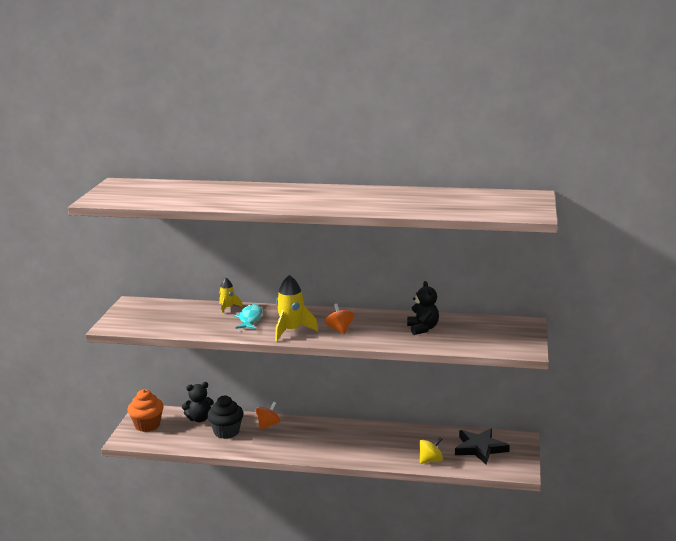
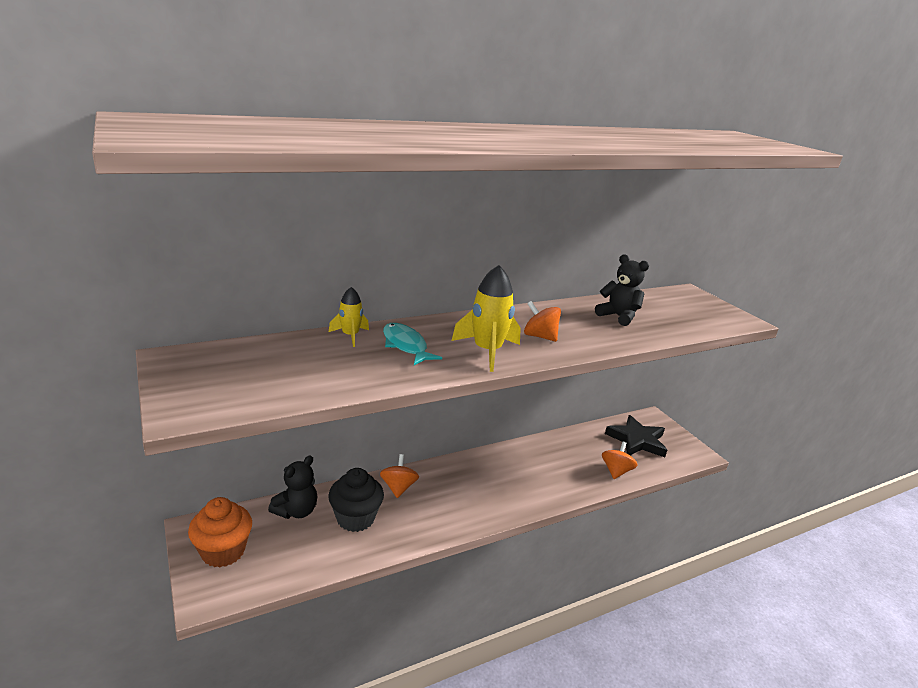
camera: 40 degrees left, 5 degrees up
yellow spinning top [419,437,443,464] -> orange spinning top [602,442,638,479]

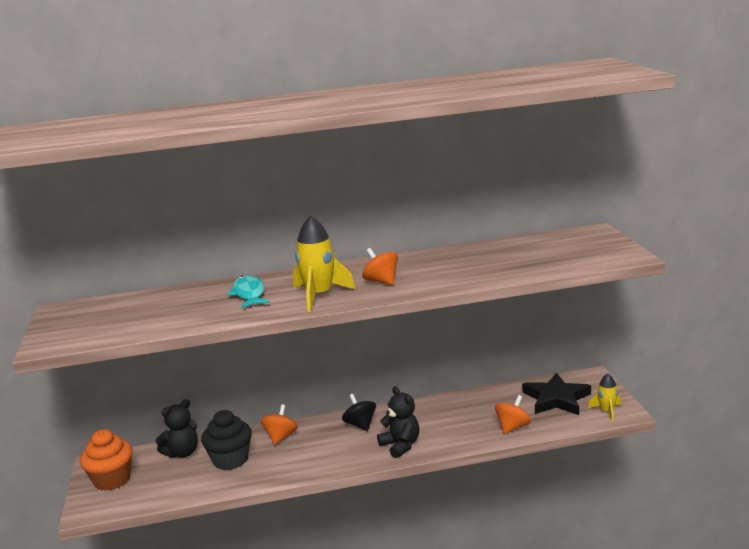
camera: 20 degrees right, 5 degrees down
yellow rocket [329,287,369,347] -> yellow rocket moved to [588,374,621,422]
black teddy bear [595,254,649,326] -> black teddy bear moved to [377,386,419,458]
none -> black spinning top [342,394,376,431]

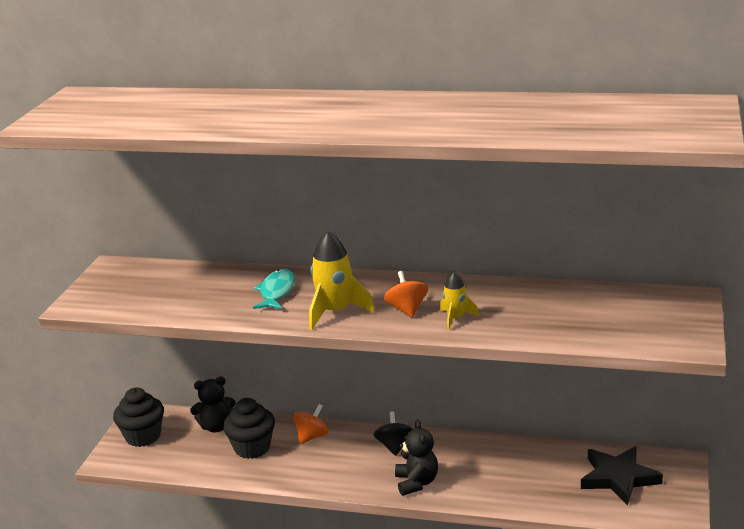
camera: 25 degrees right, 5 degrees up
orange cupcake [80,429,133,491] -> black cupcake [113,387,164,447]
orange spinning top [495,395,531,434] -> none
yellow rocket [588,374,621,422] -> yellow rocket moved to [440,272,479,331]

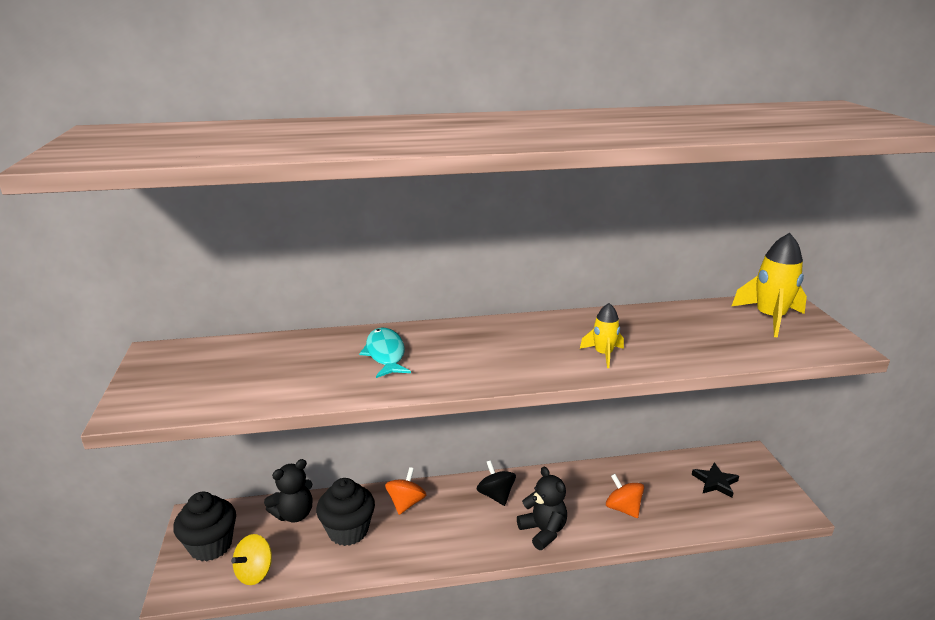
camera: 25 degrees left, 0 degrees up
yellow rocket [309,231,375,330] -> yellow rocket moved to [732,233,807,338]
orange spinning top [384,271,428,318] -> orange spinning top moved to [606,474,644,518]
black star [581,446,663,506] -> black star [692,462,739,498], size x0.59
none -> yellow spinning top [231,534,272,585]

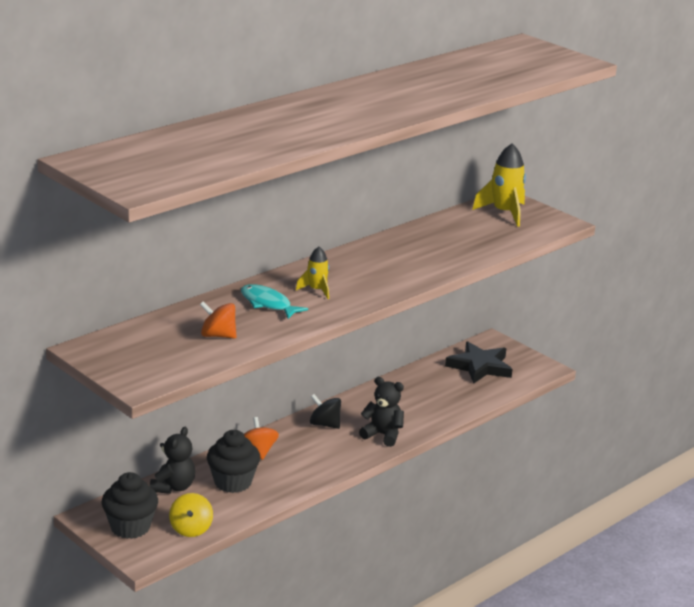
camera: 35 degrees left, 0 degrees up
yellow rocket [580,303,624,368] -> yellow rocket moved to [296,247,329,299]
orange spinning top [606,474,644,518] -> orange spinning top moved to [200,301,237,339]
black star [692,462,739,498] -> black star [445,341,512,384], size x1.68

